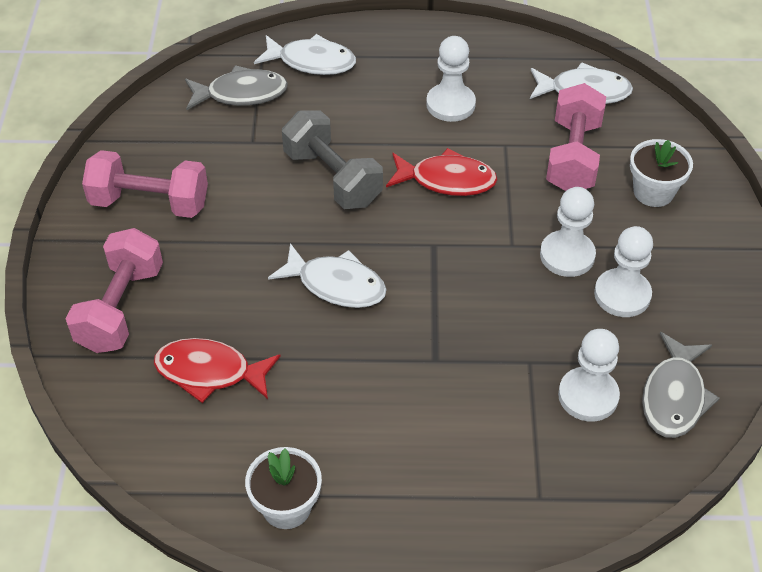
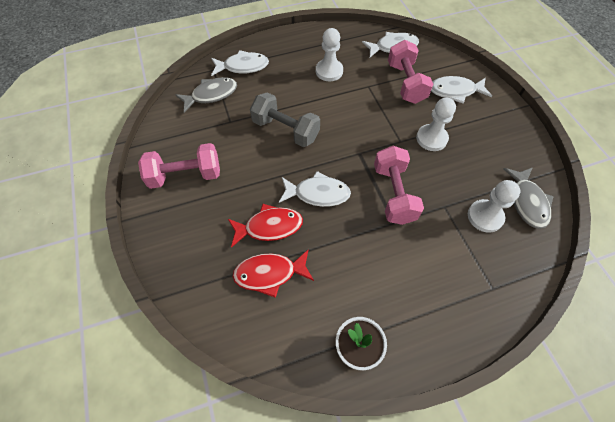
camera: 20 degrees left, 10 degrees up
pink dumbbell [66,228,163,353] -> pink dumbbell moved to [374,146,424,225]
red fish [386,148,498,196] -> red fish moved to [228,204,303,248]
white pawn [594,226,653,317] -> none
white flower pot [630,139,693,207] -> white fish [431,76,492,104]

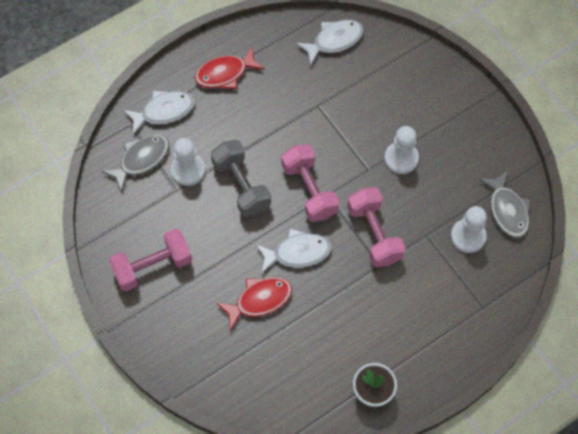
camera: 15 degrees left, 5 degrees up
red fish [232,250,314,298] -> red fish moved to [195,46,265,89]
grey dumbbell [250,92,320,147] -> grey dumbbell turned 45 degrees clockwise [211,140,271,217]
white pawn [316,28,343,81] -> white pawn moved to [171,138,205,186]
pink dumbbell [388,40,433,104] -> pink dumbbell moved to [281,144,339,222]
white fish [431,76,492,104] -> none

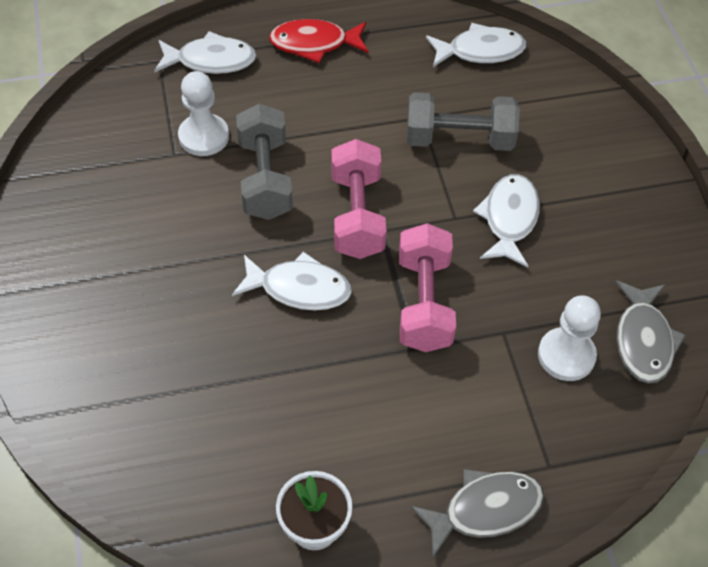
camera: 20 degrees right, 10 degrees down
grey fish [102,135,169,192] -> grey fish moved to [411,469,544,559]
pink dumbbell [109,229,192,292] -> none
red fish [216,277,292,331] -> none
white pawn [384,126,419,174] -> white fish [473,174,540,268]
none -> grey dumbbell [407,92,520,151]

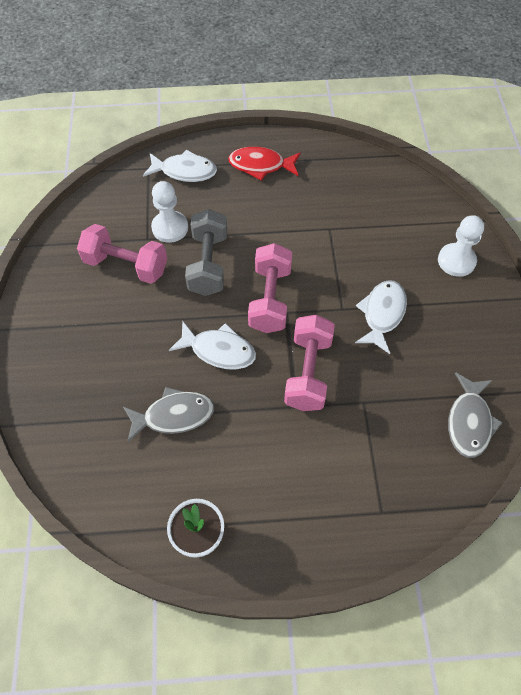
camera: 10 degrees right, 5 degrees up
grey dumbbell [407,92,520,151] -> none
grey fish [411,469,544,559] -> grey fish moved to [123,387,214,442]
white fish [426,23,526,67] -> none
white pawn [538,295,601,381] -> white pawn moved to [438,215,484,277]
none -> pink dumbbell [77,224,167,284]

